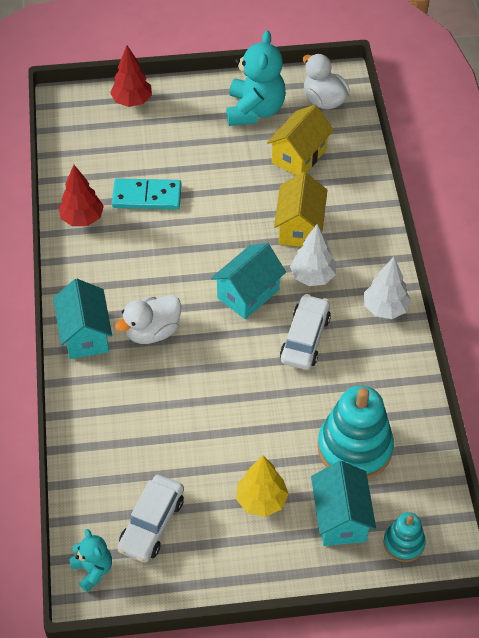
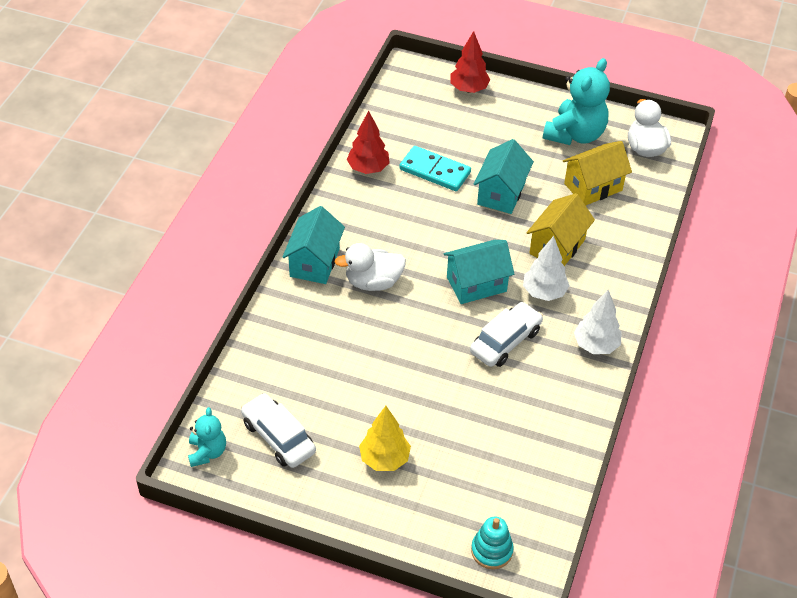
camera: 25 degrees right, 5 degrees down
white car [118,475,184,563] -> white car turned 90 degrees clockwise [241,393,316,468]
turquoise house [311,461,376,546] -> turquoise house moved to [474,139,534,214]
turquoise stacking toy [318,385,394,479] -> none

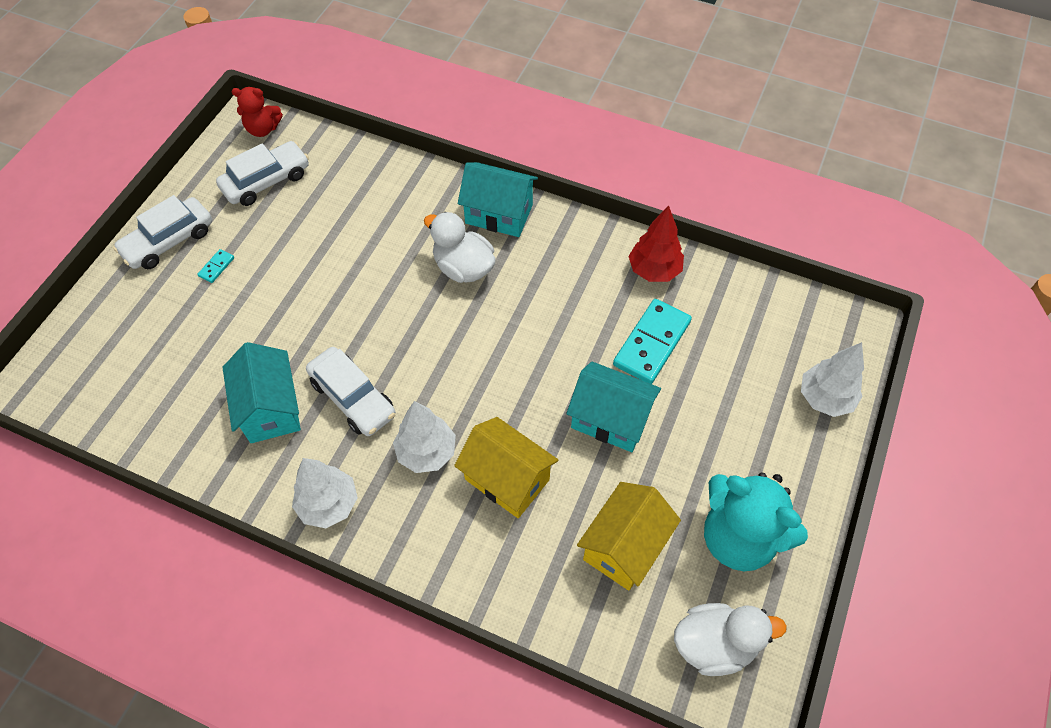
camera: 95 degrees right, 10 degrees up
turquoise teddy bear [188,407,226,467] -> red teddy bear [232,87,283,137]
white duck [335,243,406,291] -> white duck turned 45 degrees counterclockwise [424,212,495,283]
yellow tree [359,406,411,471] -> turquoise domino [197,249,234,283]
turquoise house [444,240,514,304] -> turquoise house moved to [222,342,301,443]
red tree [450,31,490,93] -> white tree [801,342,864,417]
turquoise stacking toy [471,517,514,569] -> none
yellow house [563,141,632,205] -> yellow house turned 60 degrees clockwise [577,482,681,590]
none -> white car [113,195,212,269]

